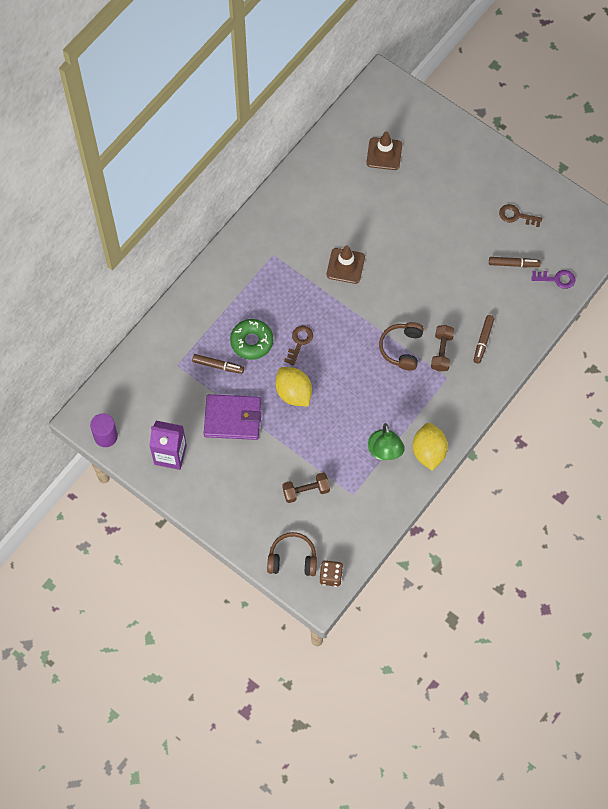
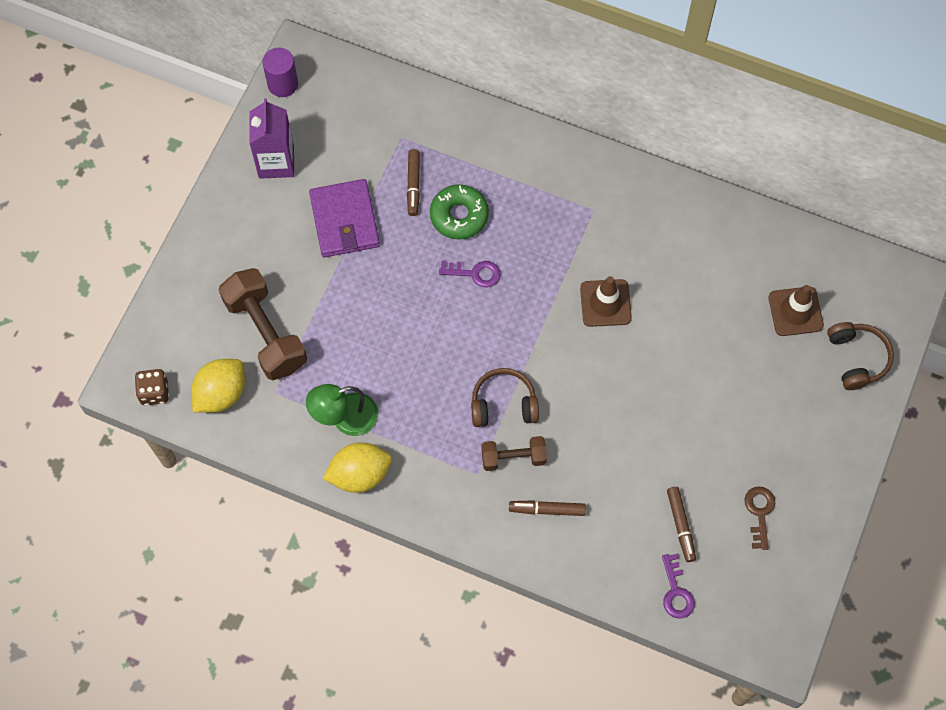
camera: 75 degrees right, 0 degrees up
brown headphones [267,532,317,576] -> brown headphones moved to [827,322,894,390]
yellow lemon [275,367,312,406] -> yellow lemon moved to [191,359,245,413]
brown dumbbell [282,472,330,503] -> brown dumbbell [219,268,307,380], size x1.76
brown key [284,326,313,366] -> purple key [439,260,501,287]

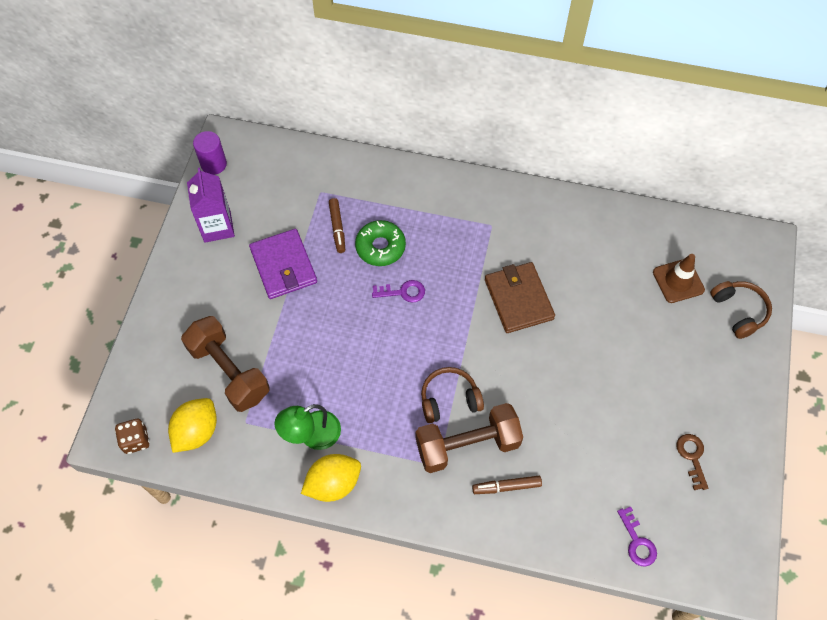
camera: 10 degrees left, 5 degrees down
brown dumbbell [481,436,547,471] -> brown dumbbell [416,403,523,473], size x1.76
brown traffic cone [580,276,632,327] -> brown wallet [485,262,555,333]
brown marker [667,487,696,562] -> none

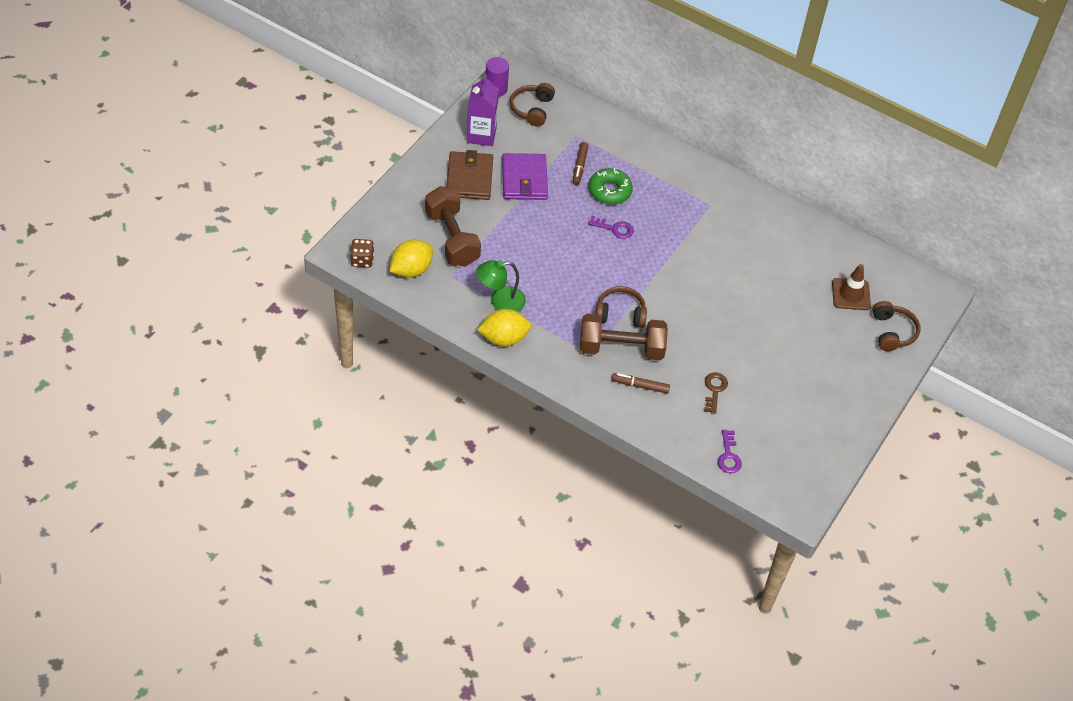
camera: 15 degrees right, 10 degrees down
brown wallet [485,262,555,333] -> brown wallet moved to [446,150,493,200]
brown key [677,434,708,490] -> brown key moved to [704,373,728,414]
none -> brown headphones [510,83,555,127]

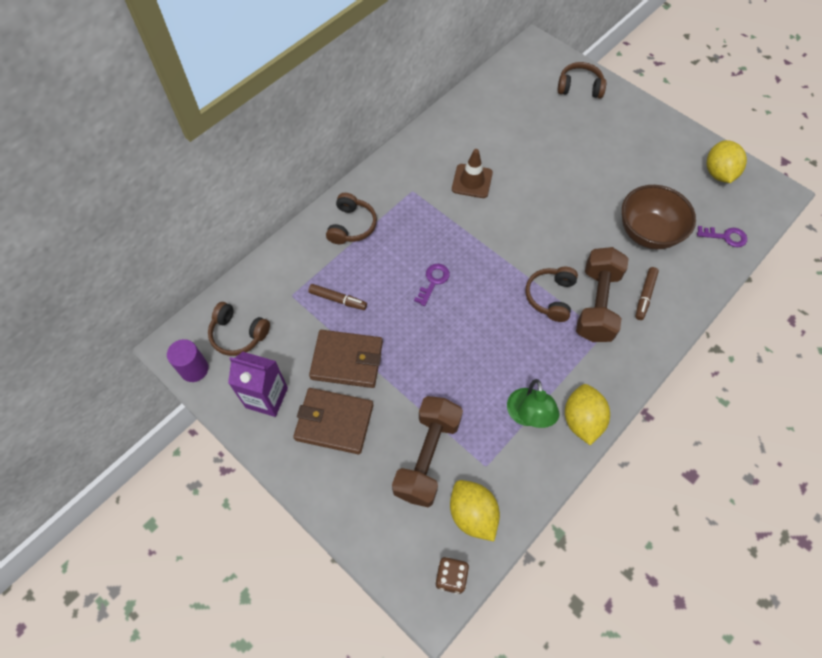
camera: 75 degrees left, 10 degrees up
brown dumbbell [425,186,481,267] -> brown dumbbell turned 60 degrees counterclockwise [392,396,463,507]
purple wallet [502,153,548,200] -> brown wallet [309,330,383,388]
green donut [588,168,633,205] -> none
brown key [704,373,728,414] -> brown bowl [622,185,696,249]
brown traffic cone [832,264,871,310] -> brown traffic cone moved to [452,149,493,198]
none -> brown headphones [326,193,377,244]
none -> yellow lemon [707,140,747,183]

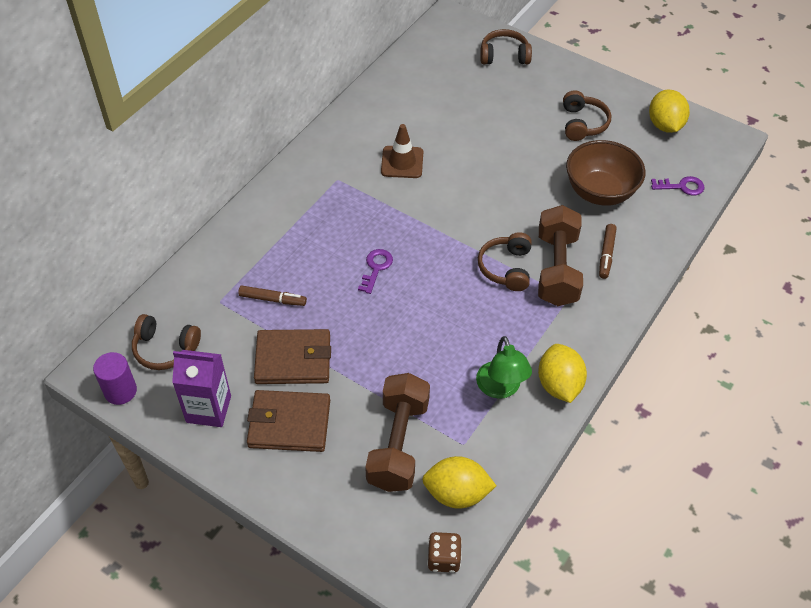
camera: 10 degrees left, 10 degrees down
brown headphones [326,193,377,244] -> brown headphones moved to [563,90,611,141]
yellow lemon [450,480,500,541] -> yellow lemon turned 45 degrees counterclockwise [422,456,496,509]

